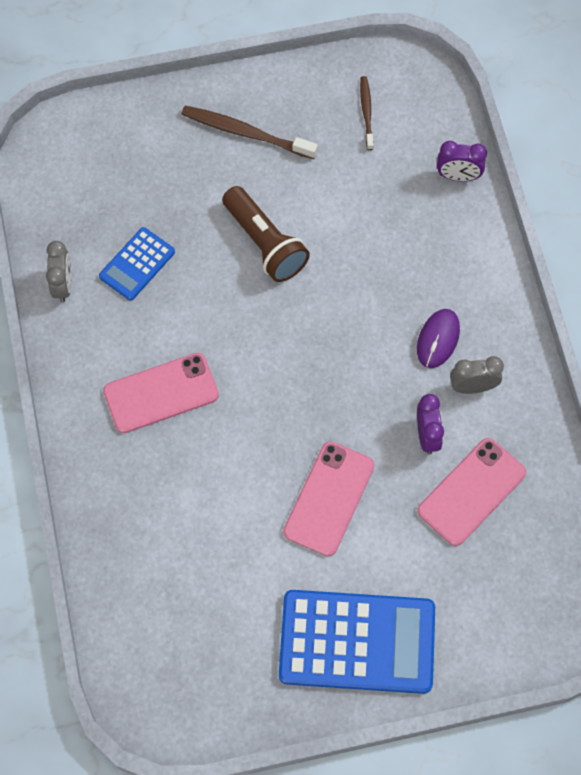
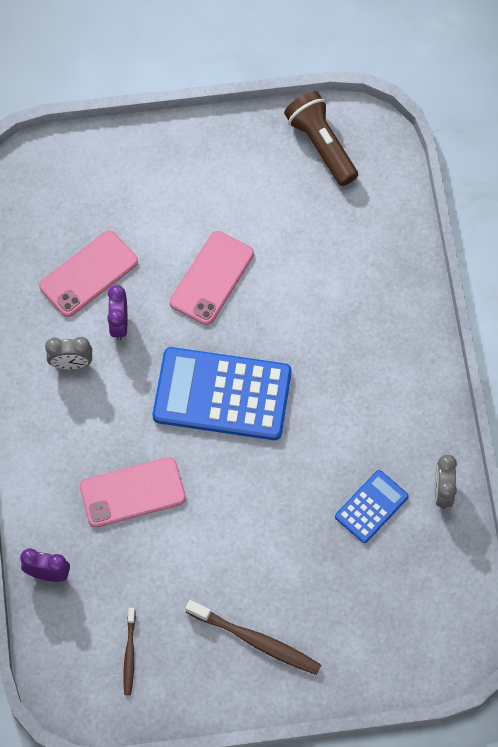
camera: 175 degrees left, 0 degrees up
pink phone [103,353,219,433] -> pink phone moved to [80,457,186,528]
brown flashlight [222,186,310,282] -> brown flashlight moved to [284,91,358,186]
blue calculator [279,590,435,694] -> blue calculator moved to [153,347,292,440]
purple mouse [417,309,460,368] -> none

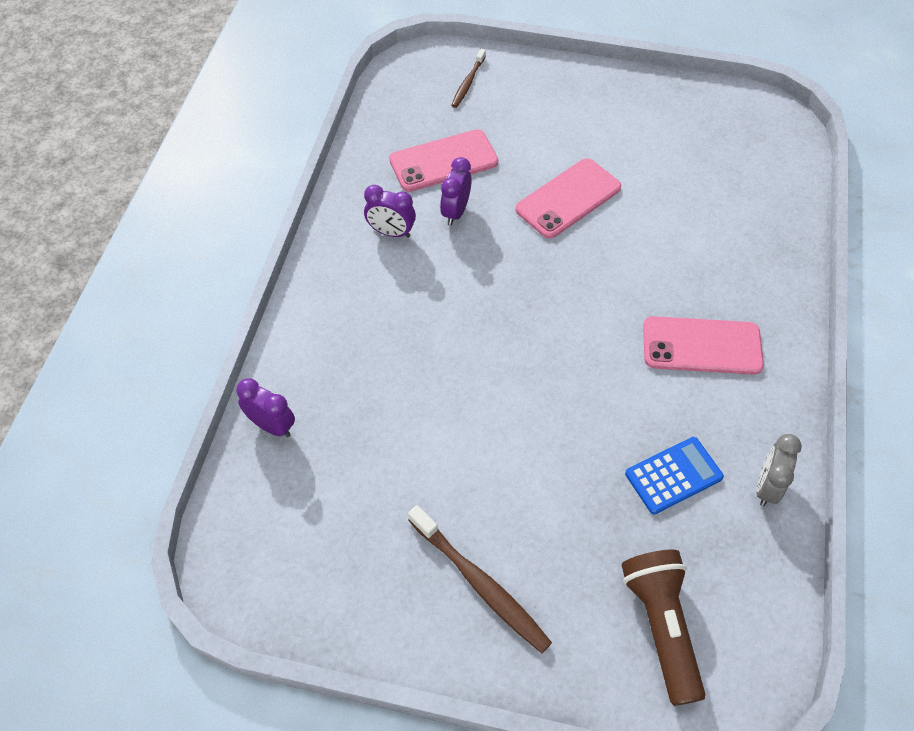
camera: 20 degrees right, 10 degrees down
grey clock [45,337,92,369] -> purple clock [364,185,416,238]
pink phone [80,457,186,528] -> pink phone moved to [643,316,764,375]
brown toothbrush [123,608,136,695] -> brown toothbrush moved to [451,49,486,108]
blue calculator [153,347,292,440] -> none
brown flashlight [284,91,358,186] -> brown flashlight moved to [622,550,705,706]

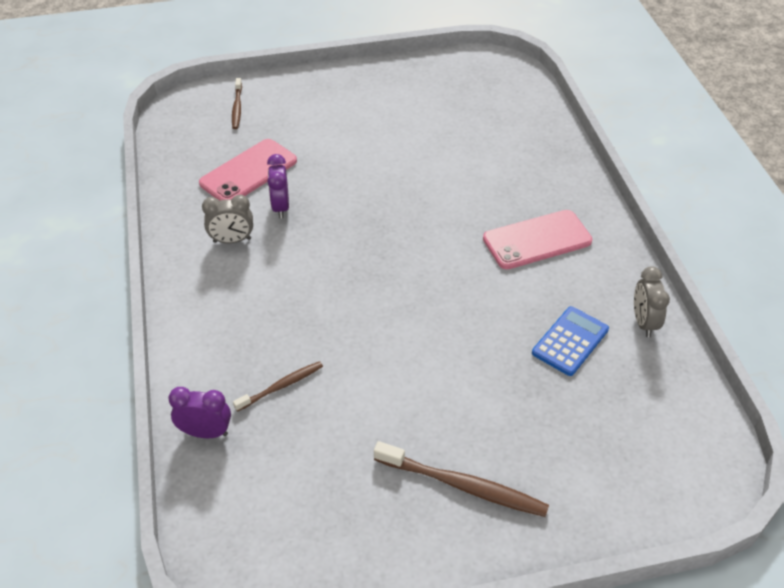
camera: 25 degrees left, 10 degrees down
purple clock [364,185,416,238] -> grey clock [202,195,253,244]
pink phone [515,158,621,239] -> none
brown flashlight [622,550,705,706] -> none
none -> brown toothbrush [233,361,323,412]

